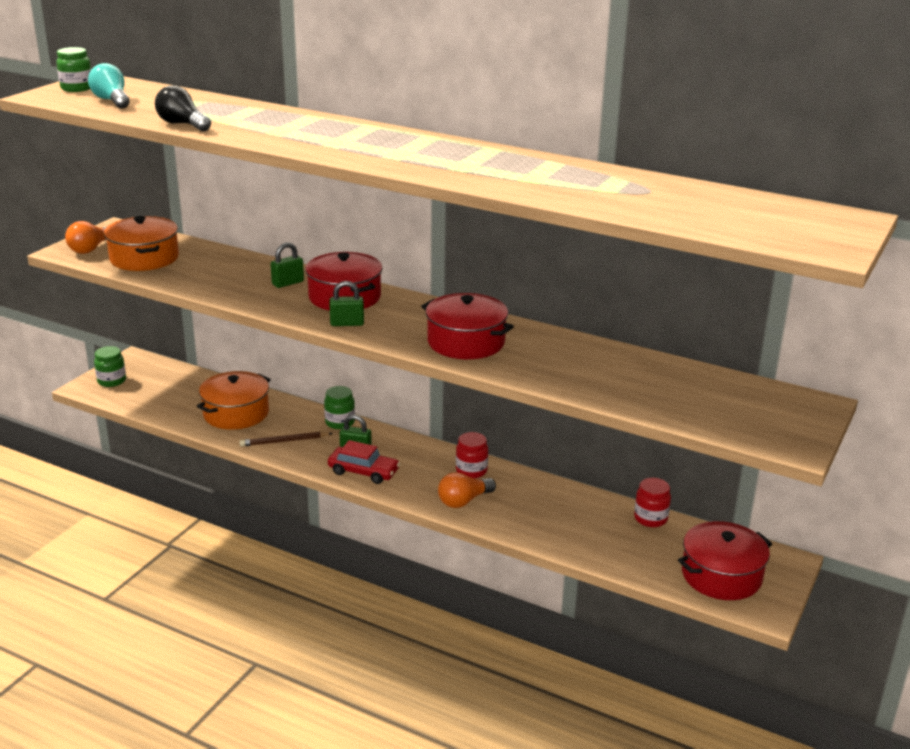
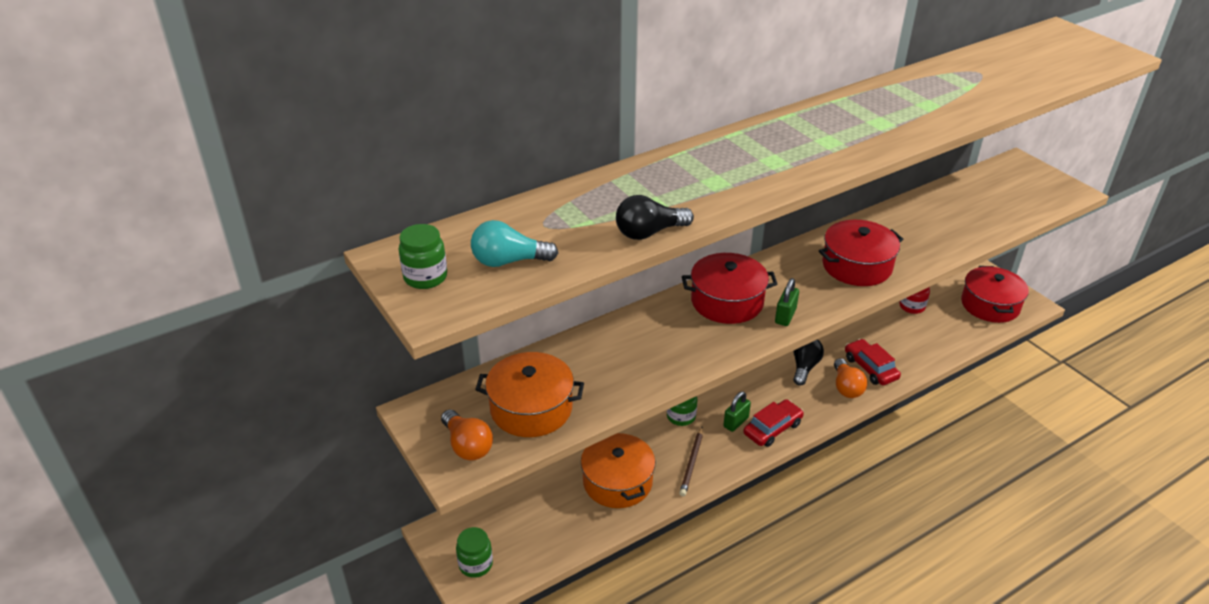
camera: 60 degrees left, 10 degrees up
green padlock [271,242,304,288] -> none
red jar [456,432,488,479] -> black light bulb [793,339,824,386]
none -> red car [845,339,901,385]

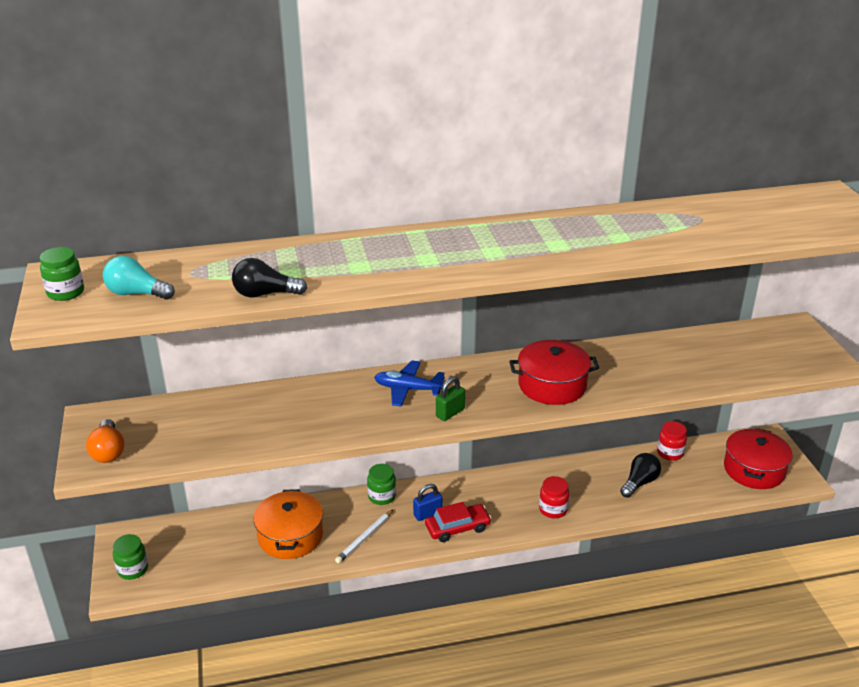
camera: 20 degrees right, 5 degrees down
orange pot [475,352,584,437] -> none
brown pencil [679,427,703,496] -> white pencil [335,509,394,563]
red pot [682,253,778,324] -> blue plane [374,360,445,407]
green padlock [724,391,751,432] -> blue padlock [413,484,442,521]
black light bulb [793,339,824,386] -> black light bulb moved to [620,453,661,498]
orange light bulb [834,358,867,398] -> red jar [539,476,569,518]
red car [845,339,901,385] -> none

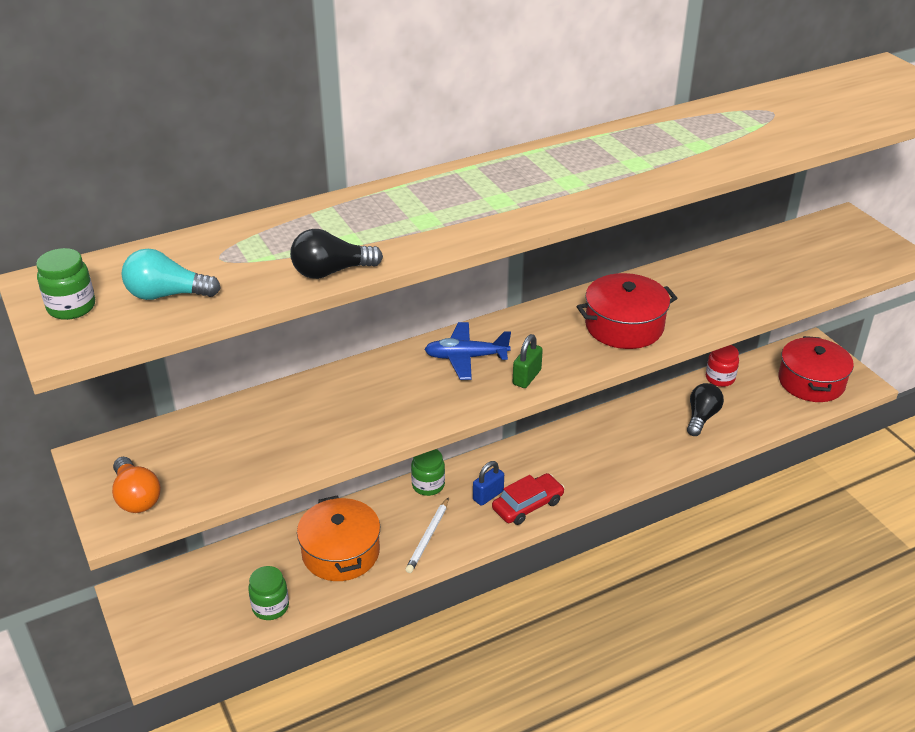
camera: 15 degrees left, 5 degrees up
green jar [113,534,148,580] -> green jar moved to [248,566,289,620]
red jar [539,476,569,518] -> none

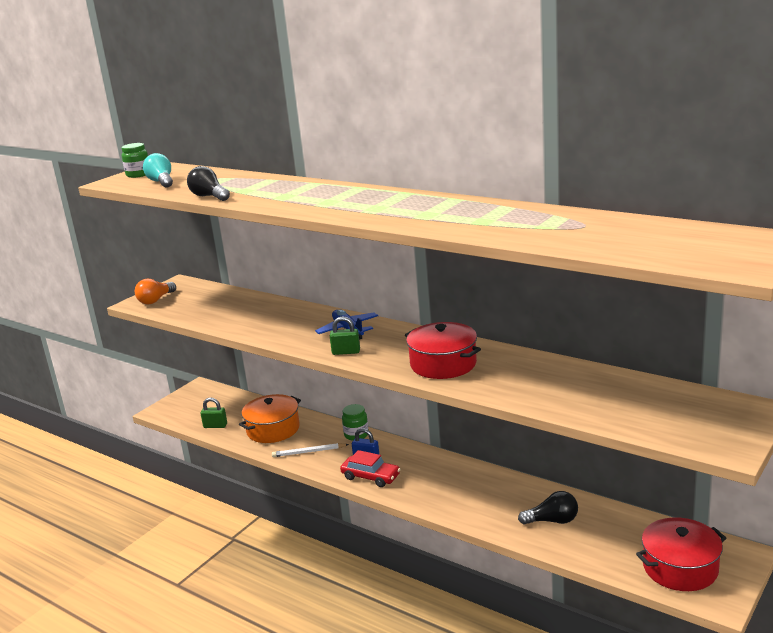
camera: 65 degrees right, 15 degrees down
green jar [248,566,289,620] -> green padlock [200,397,227,428]
red jar [706,345,739,387] -> none

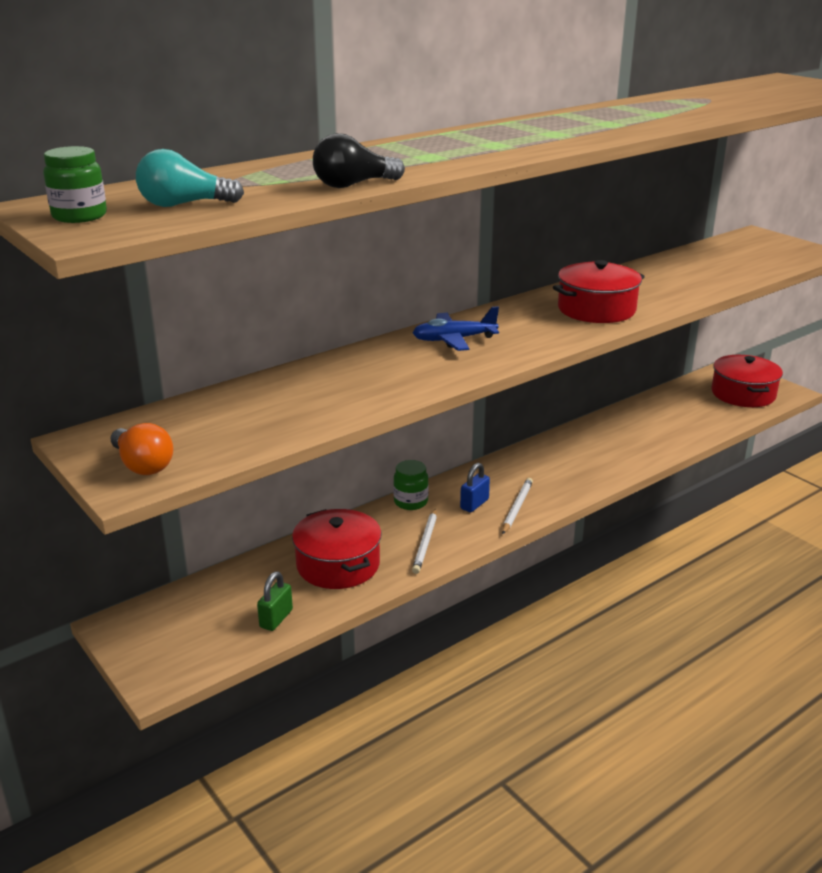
camera: 75 degrees left, 5 degrees up
orange pot [239,394,301,443] -> red pot [292,509,382,589]
green padlock [330,316,360,355] -> none
red car [340,450,400,487] -> white pencil [502,478,533,534]
black light bulb [518,491,578,525] -> none

